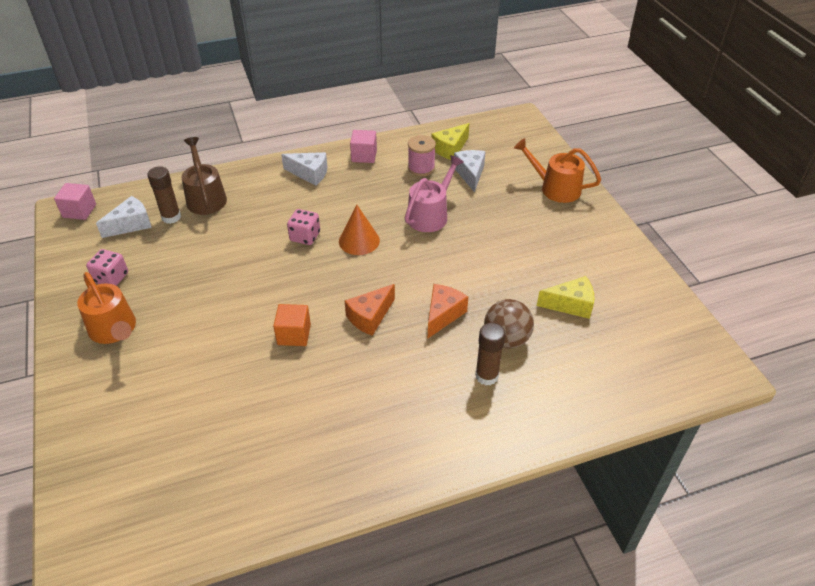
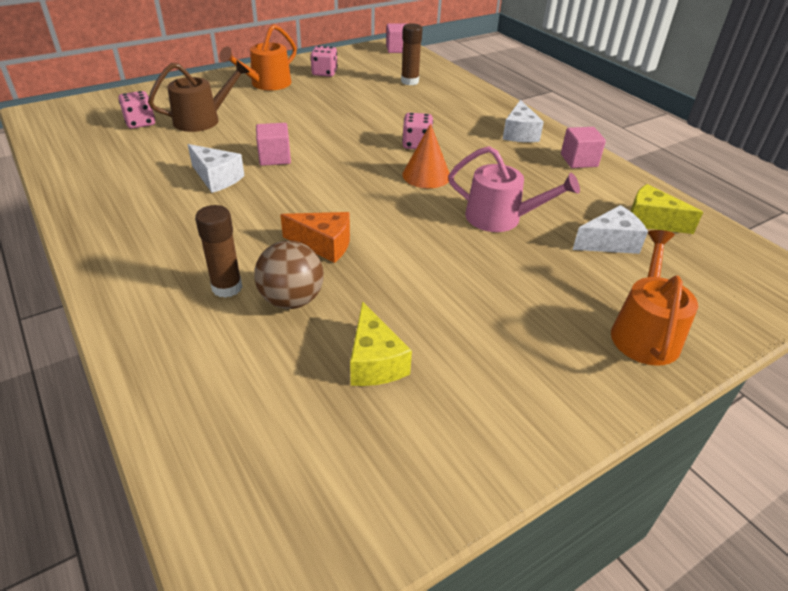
camera: 75 degrees right, 5 degrees down
white cheese [96,196,152,238] -> white cheese moved to [188,144,245,193]
brown watering can [182,137,227,215] -> brown watering can moved to [148,61,249,132]
orange cube [273,304,311,346] -> pink cube [256,123,291,166]
orange cheese [345,284,395,336] -> none
pink spool [408,135,436,176] -> none
none -> pink dice [119,91,155,129]

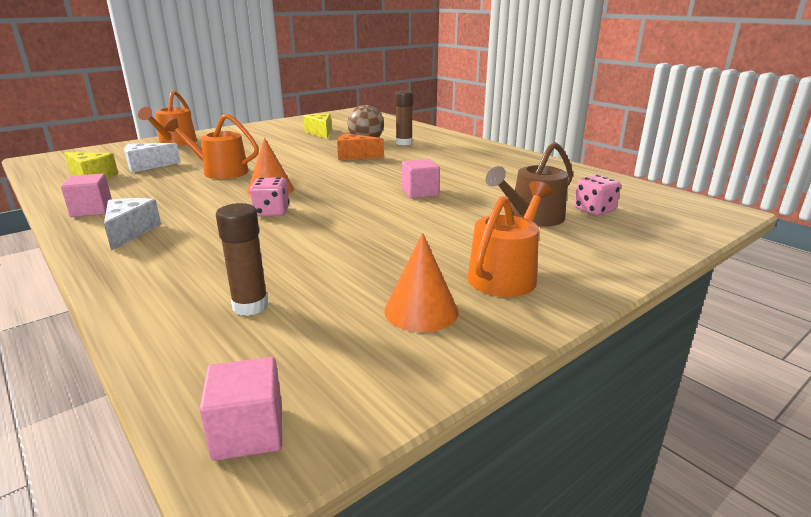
camera: 175 degrees right, 15 degrees down
white cheese [188,144,245,193] -> none
pink dice [310,46,338,77] -> orange cone [384,233,459,332]
pink watering can [448,146,580,232] -> orange watering can [165,114,259,179]

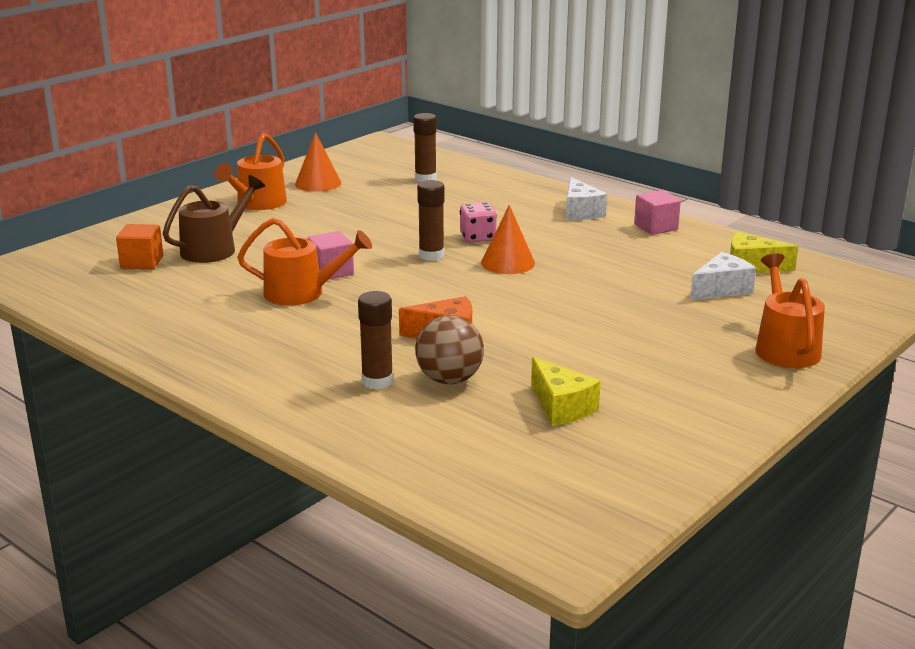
camera: 170 degrees right, 0 degrees up
orange watering can [165,114,259,179] -> orange watering can moved to [237,218,372,305]
pink cube [199,357,282,461] -> none
pink dice [574,175,621,216] -> orange cube [116,224,163,269]
none -> brown glue stick [417,180,444,261]

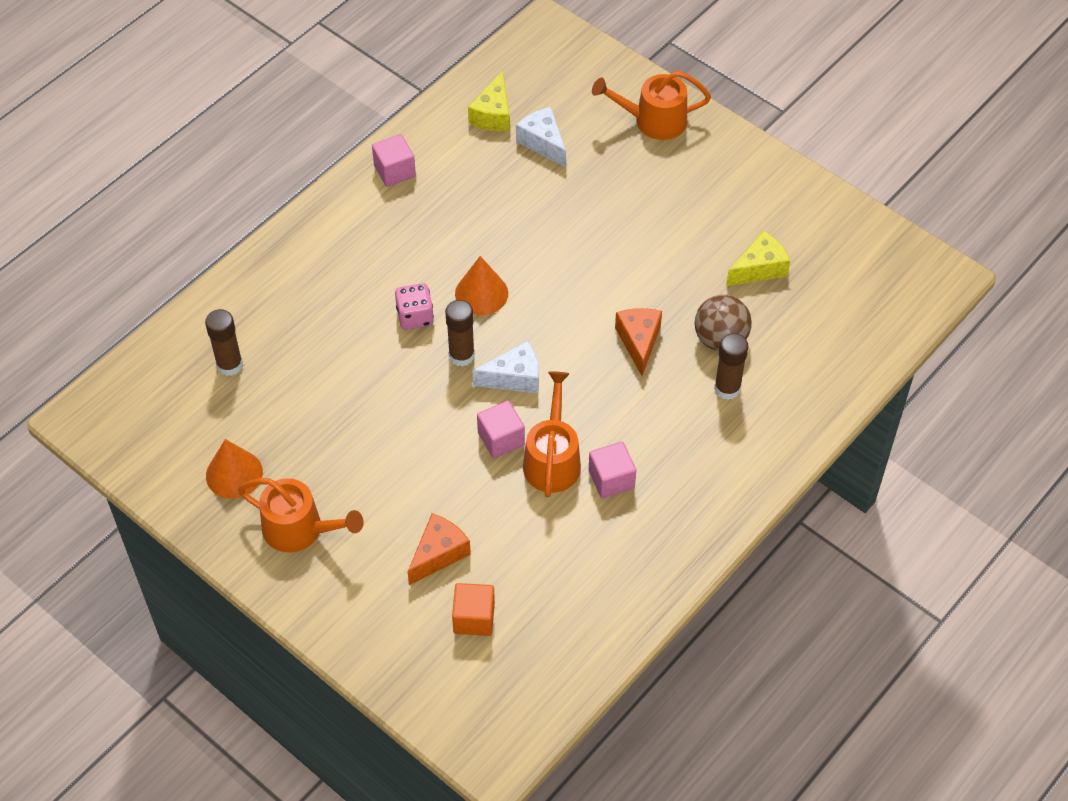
camera: 90 degrees left, 30 degrees up
brown watering can [163,175,265,263] -> orange cheese [408,513,471,585]
white cheese [566,177,607,220] -> white cheese moved to [472,341,539,393]
none -> pink cube [589,442,636,499]

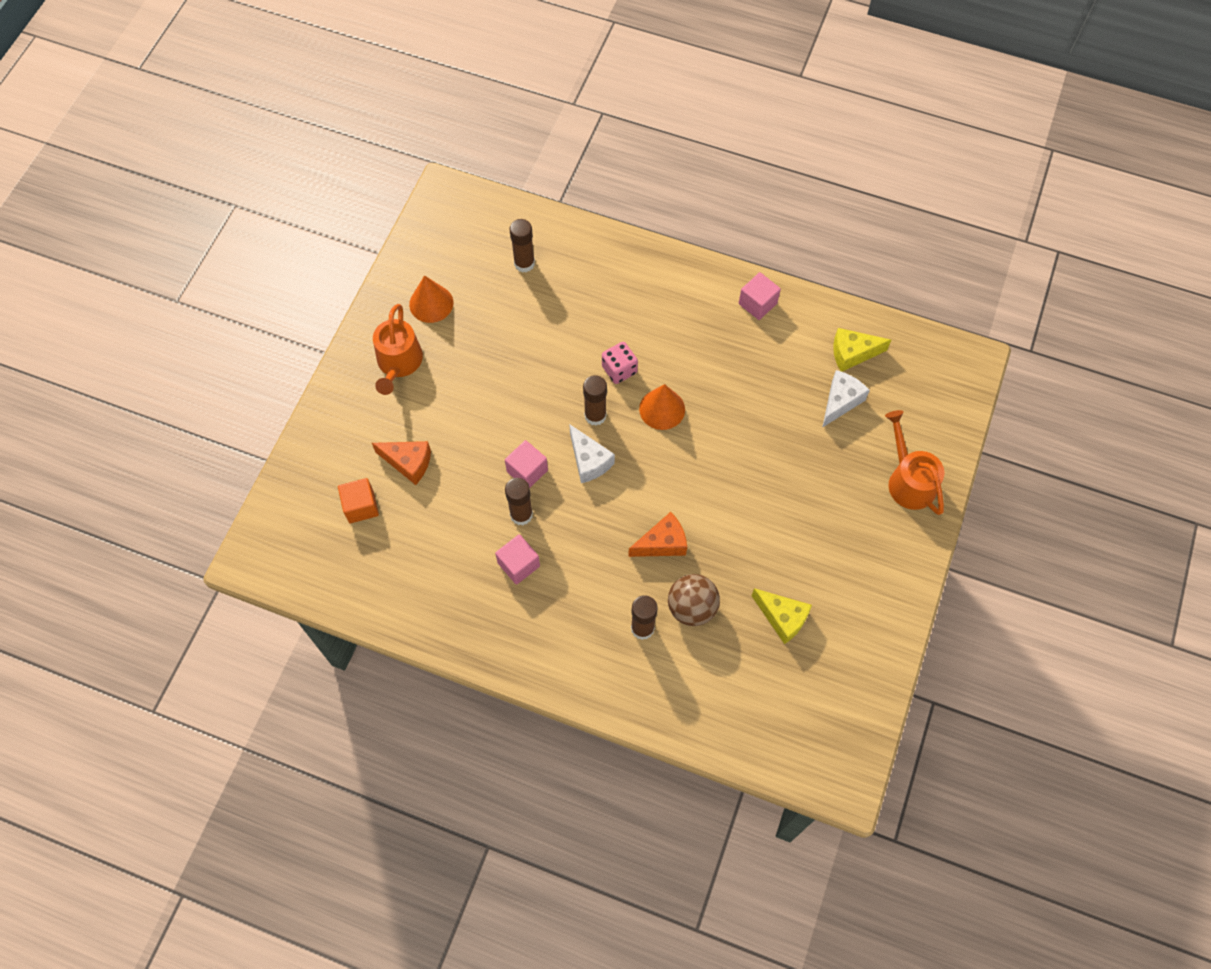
camera: 70 degrees right, 10 degrees up
orange watering can [523,372,581,497] -> brown glue stick [505,478,533,525]

